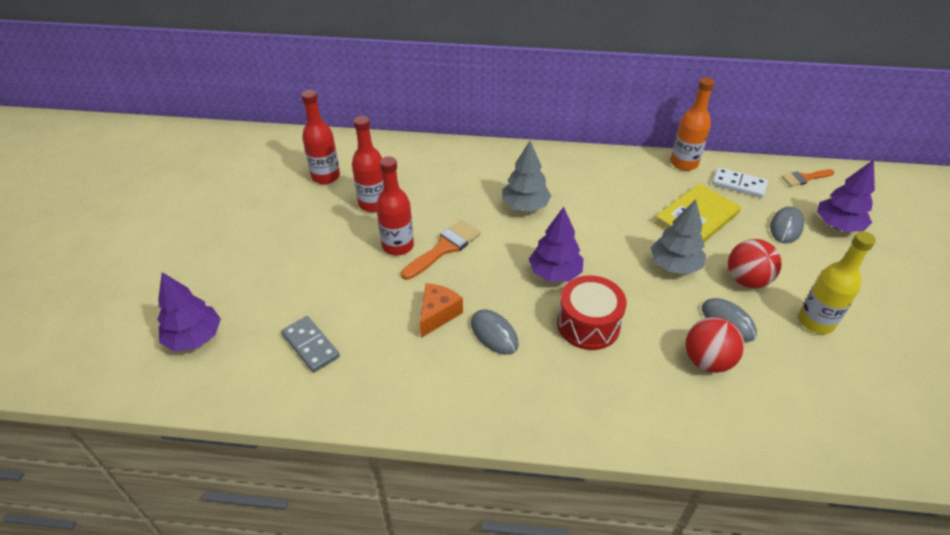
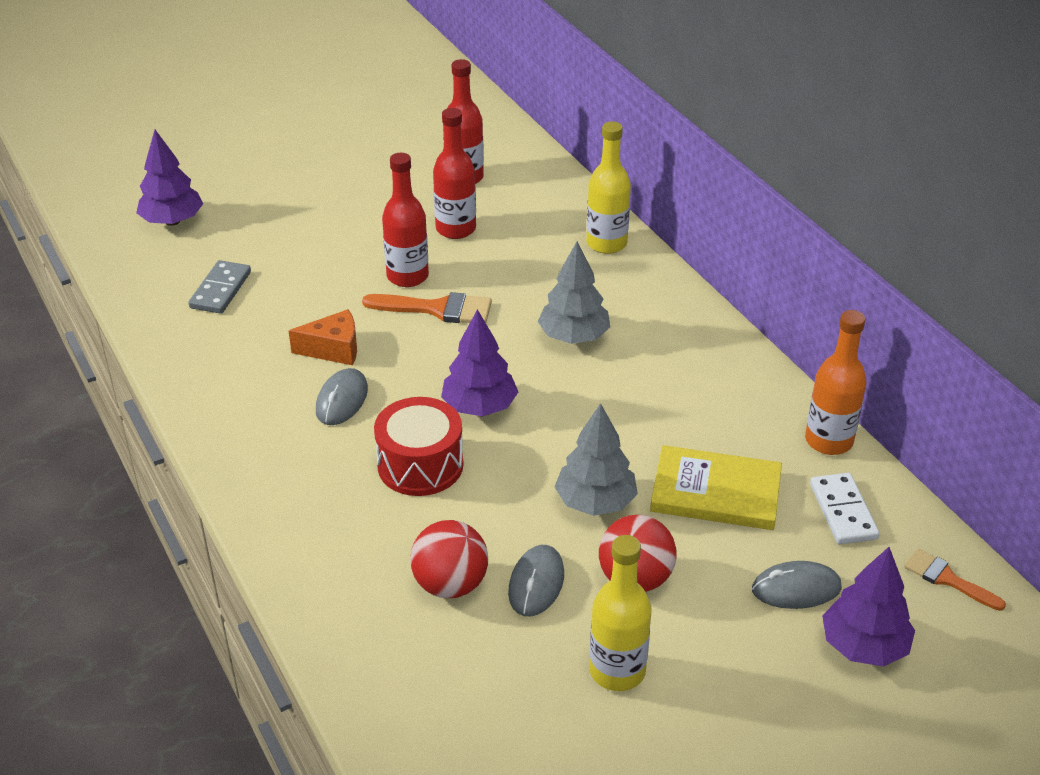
camera: 55 degrees right, 5 degrees down
none -> yellow bottle [586,121,631,254]

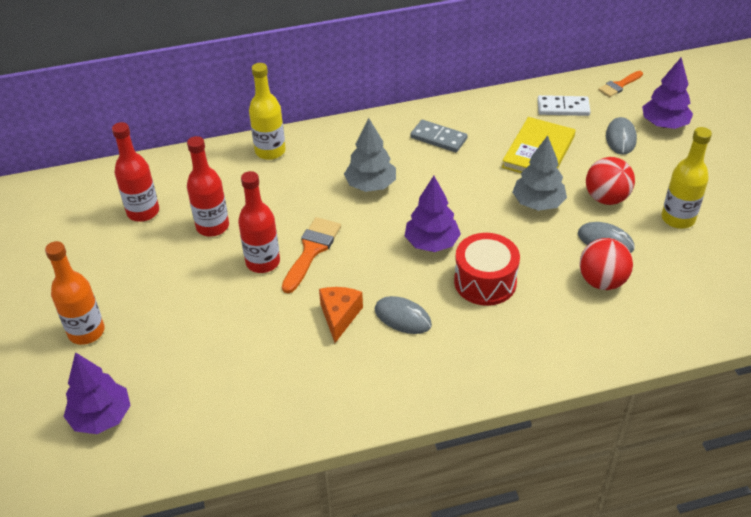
camera: 75 degrees left, 5 degrees up
grey domino [188,260,251,314] -> grey domino moved to [410,120,468,152]
orange bottle [805,310,866,455] -> orange bottle moved to [45,241,105,345]

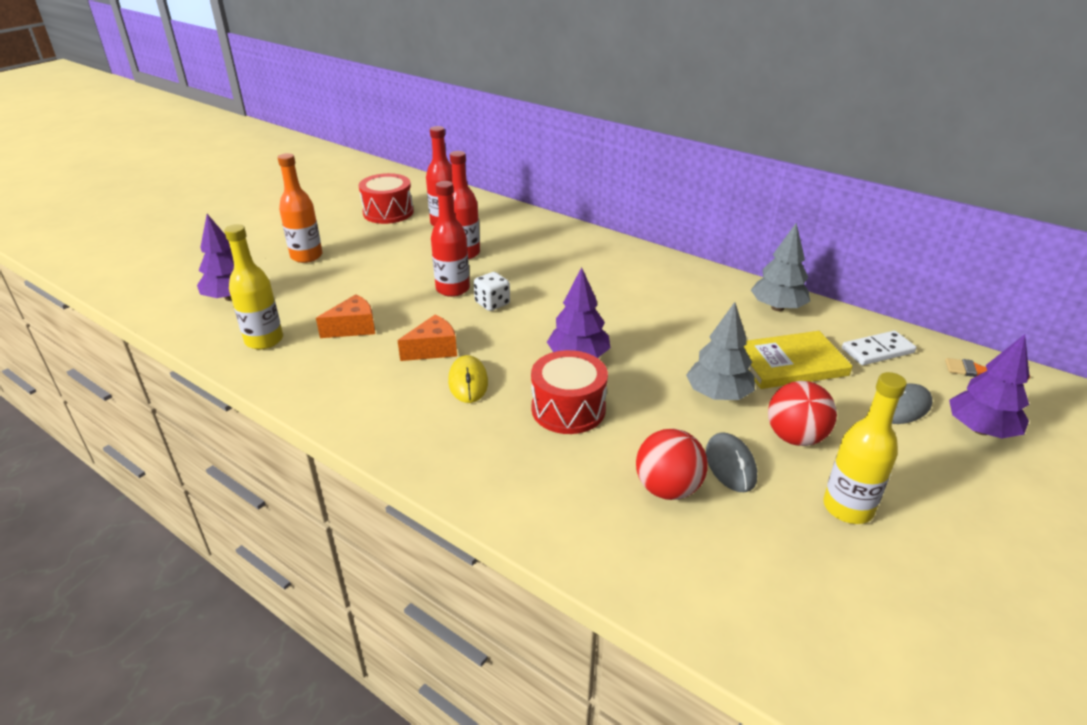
camera: 50 degrees right, 10 degrees down
yellow bottle [249,63,286,160] -> yellow bottle moved to [224,224,283,350]
orange brush [282,217,341,293] -> white dice [474,272,510,311]
grey tree [344,118,396,192] -> grey tree moved to [751,223,810,311]
grey mouse [375,296,432,334] -> yellow mouse [448,355,488,403]
grey domino [410,120,468,152] -> none
white domino [538,95,590,116] -> white domino turned 75 degrees counterclockwise [842,331,916,365]
none -> orange cheese [316,294,375,338]
none -> red drum [359,173,414,224]

